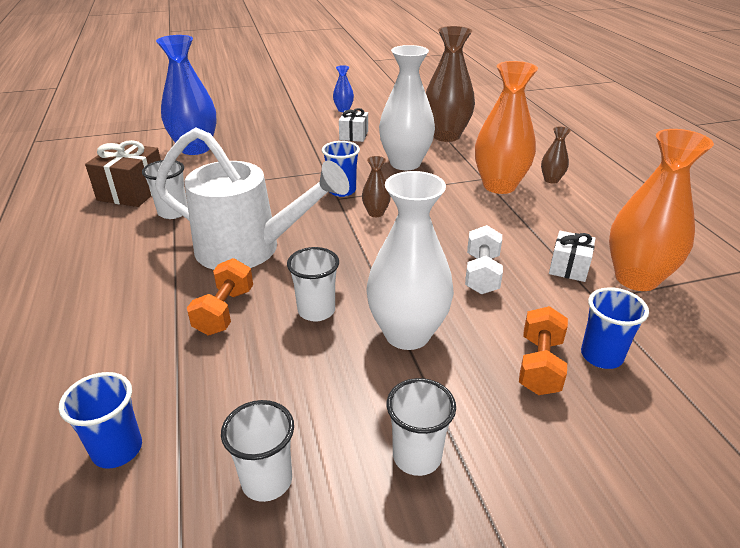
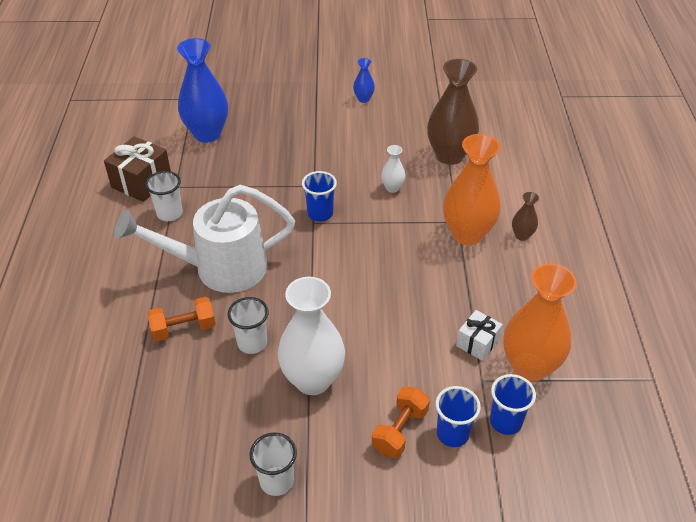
camera: 15 degrees right, 10 degrees up
blue cup [59,372,142,469] -> blue cup moved to [490,374,536,435]
white watering can [155,128,349,270] -> white watering can turned 135 degrees clockwise [115,185,295,293]
orange dumbbell [187,258,253,335] -> orange dumbbell turned 45 degrees clockwise [147,297,216,341]
white cup [221,400,294,502] -> none
white gift [339,108,368,142] -> none
brown vase [362,156,391,217] -> none
white vase [379,45,435,170] -> white vase [381,145,405,193], size x0.46
white dumbbell [465,225,503,294] -> none

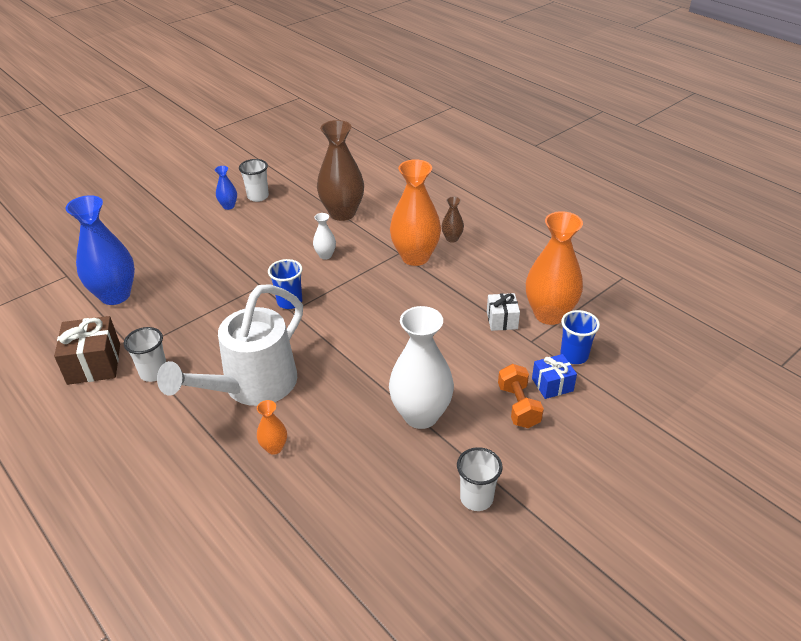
camera: 40 degrees left, 5 degrees down
orange dumbbell [147,297,216,341] -> orange vase [257,400,287,455]
white cup [228,297,269,354] -> white cup moved to [239,159,269,202]
blue cup [436,386,481,447] -> blue gift [532,354,577,399]

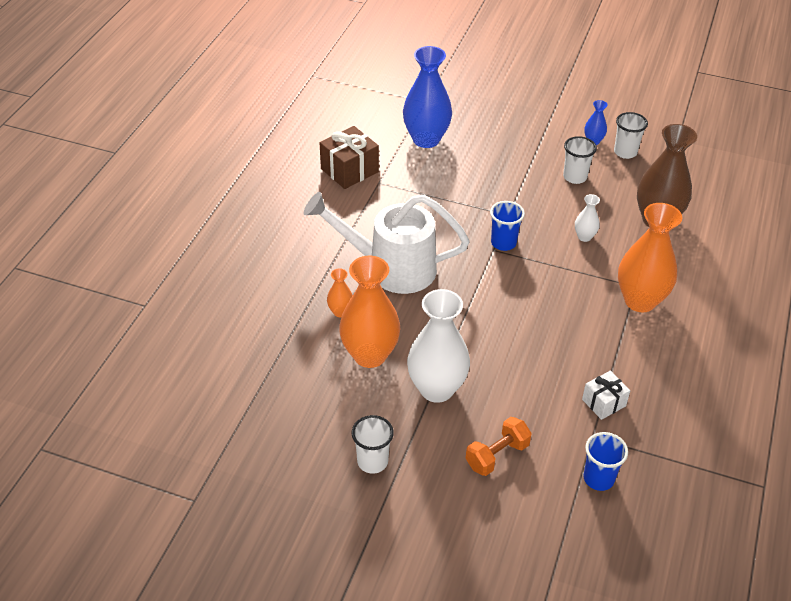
camera: 60 degrees right, 5 degrees up
white cup [124,327,166,382] -> white cup moved to [563,136,597,184]
brown vase [441,196,464,243] -> none
orange vase [526,211,583,325] -> orange vase moved to [339,256,400,368]
blue gift [532,354,577,399] -> none

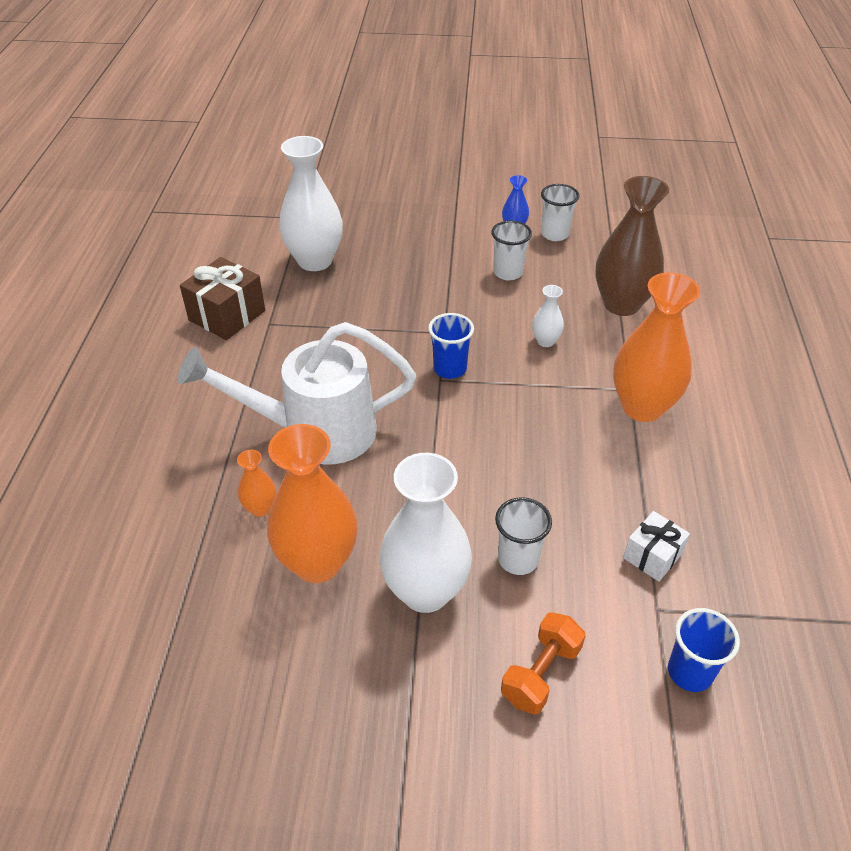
camera: 15 degrees left, 0 degrees up
white cup [352,415,394,473] -> white cup moved to [495,497,552,575]
blue vase [403,46,452,148] -> white vase [279,136,343,271]

